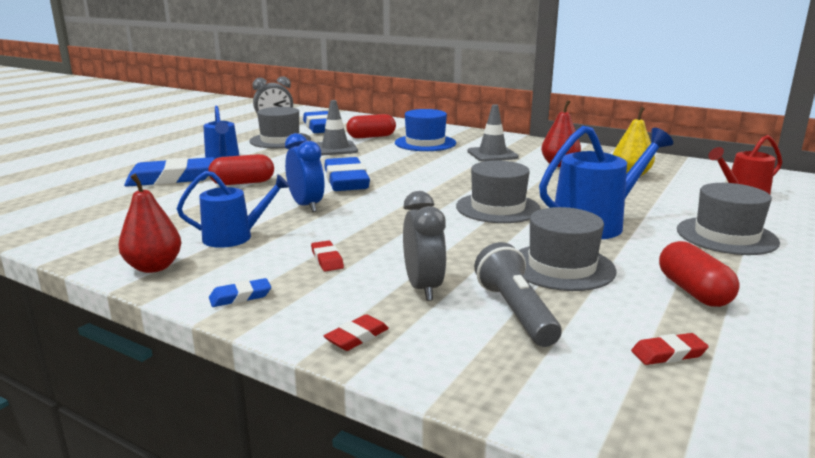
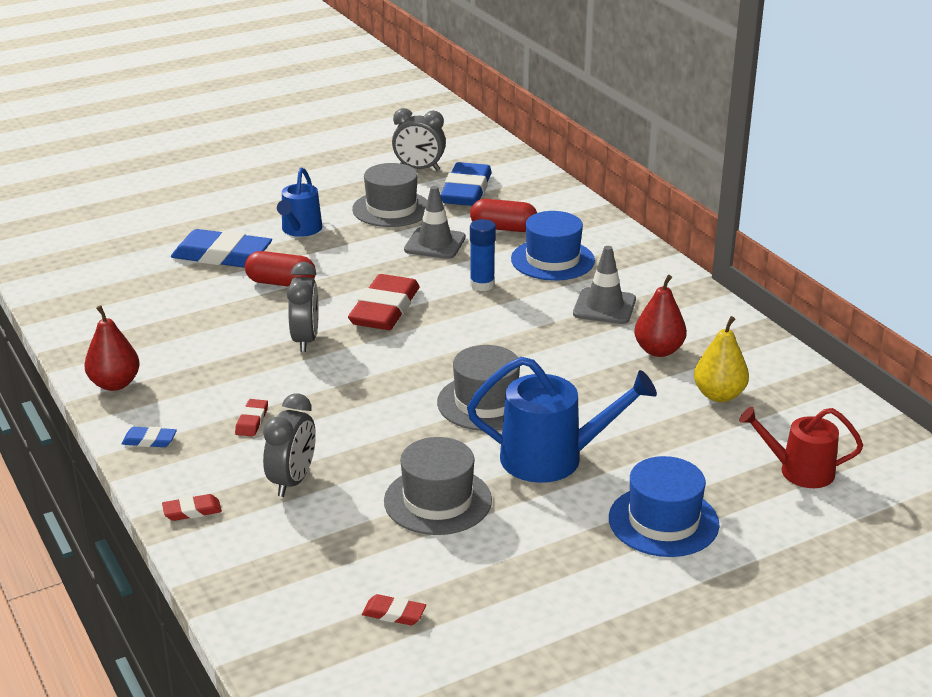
camera: 30 degrees right, 10 degrees up
blue watering can [177,171,290,248] -> none
blue clock [285,133,324,212] -> grey clock [287,262,319,352]
blue eraser [324,157,370,191] -> red eraser [348,274,419,330]
grey flashlight [474,242,562,347] -> none
red capsule [659,241,740,307] -> none
grey hat [677,183,780,255] -> blue hat [609,456,720,557]
none -> blue glue stick [470,219,496,291]

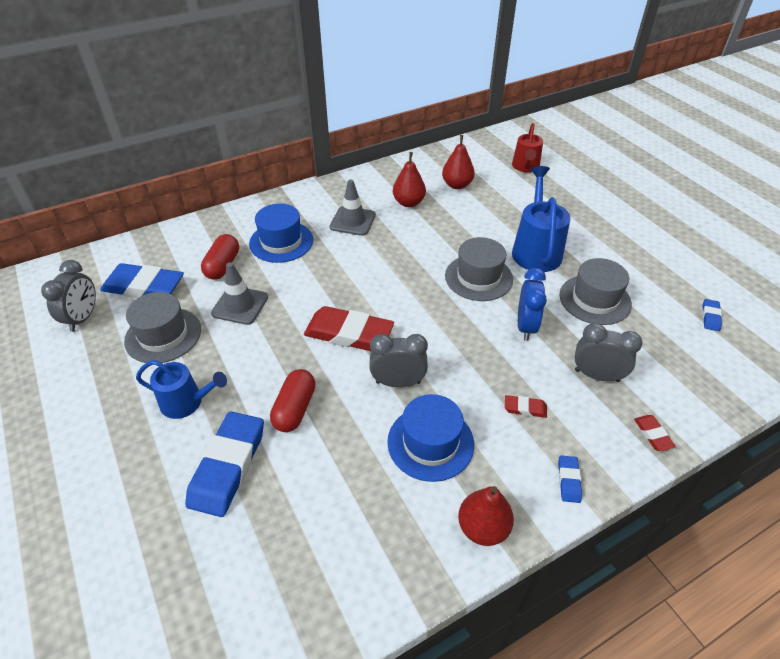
camera: 90 degrees left, 15 degrees up
red eraser [362,594,426,625] -> blue eraser [702,299,722,331]
blue glue stick [470,219,496,291] -> none
blue hat [609,456,720,557] -> blue hat moved to [387,394,474,482]
yellow pear [694,316,749,402] -> red pear [442,135,475,189]
none -> blue clock [518,268,547,341]

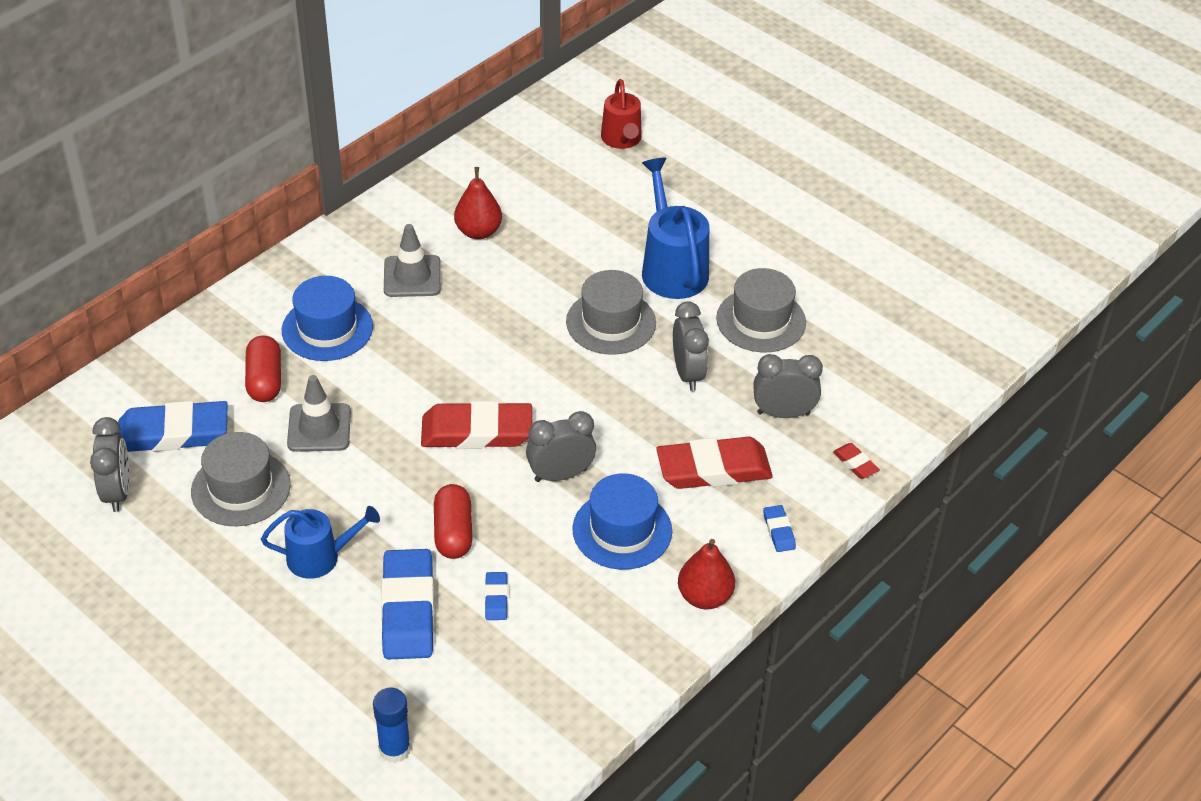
camera: 20 degrees left, 0 degrees up
red pear [442,135,475,189] -> none
red eraser [505,395,547,418] -> red eraser [656,437,773,489], size x2.25
blue clock [518,268,547,341] -> grey clock [673,302,709,391]
blue eraser [702,299,722,331] -> blue eraser moved to [485,572,508,620]
none -> blue glue stick [373,688,411,763]

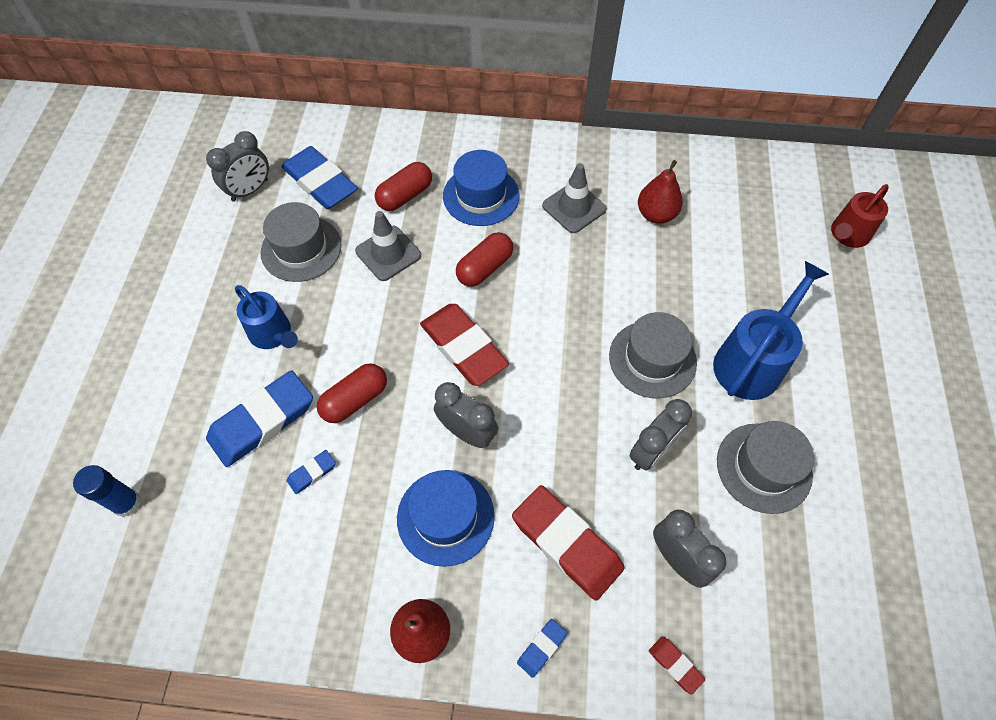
camera: 55 degrees right, 15 degrees up
red eraser [833,443,880,479] -> red eraser turned 60 degrees counterclockwise [649,636,705,695]
none -> red capsule [456,232,513,287]

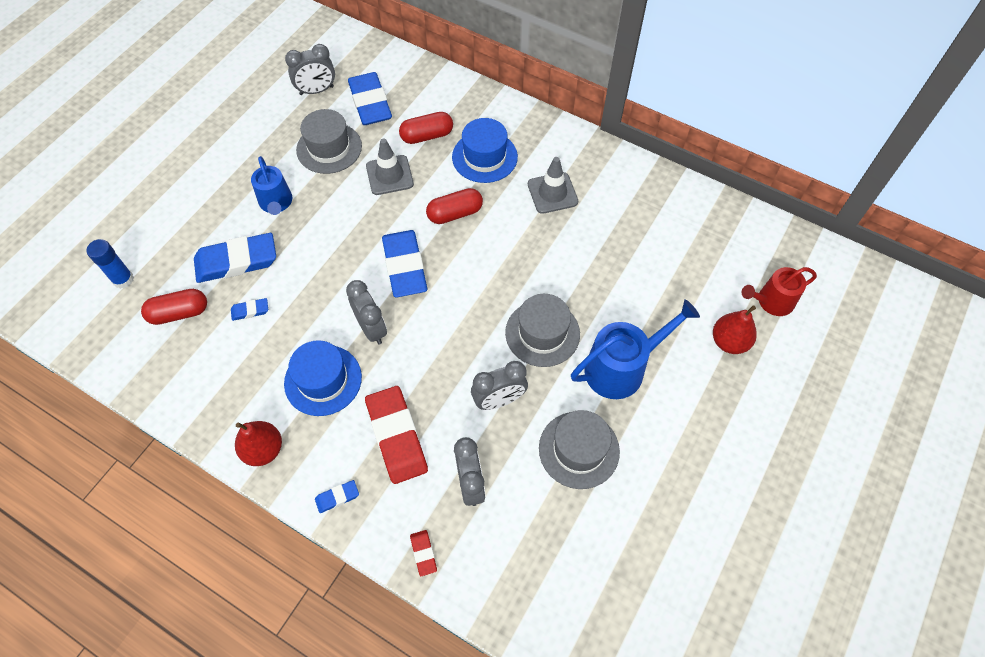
camera: 25 degrees right, 0 degrees up
red capsule [317,363,387,423] -> red capsule moved to [141,289,207,325]
red eraser [420,304,509,386] -> blue eraser [382,230,427,297]
red pear [638,160,683,223] -> red pear moved to [713,305,757,354]

